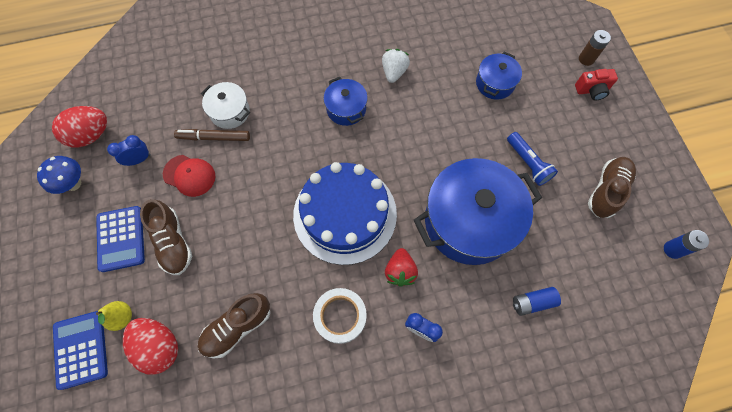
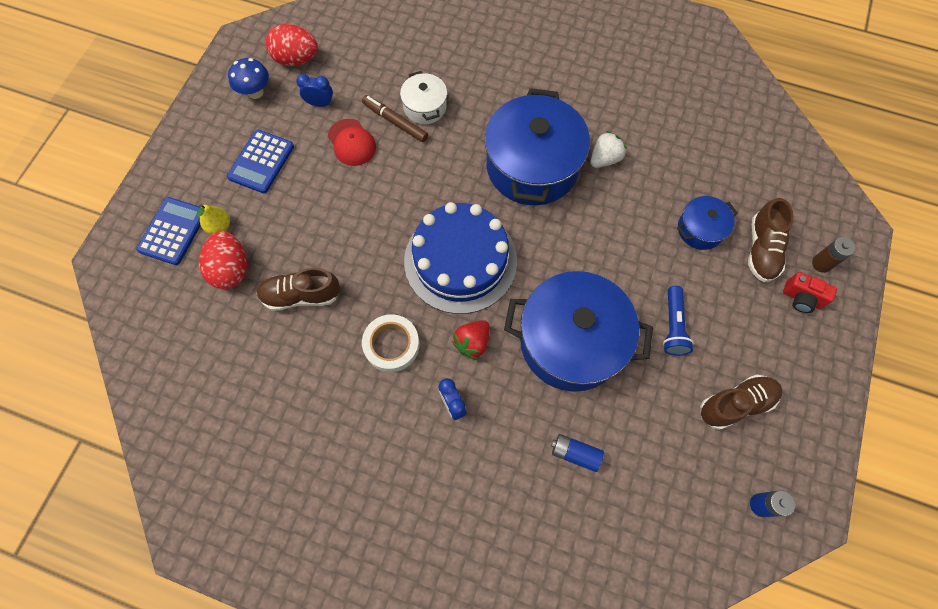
camera: 35 degrees right, 0 degrees up
brown shoe [140,199,192,275] -> brown shoe moved to [748,198,794,282]
blue pot [324,77,368,126] -> blue pot [484,88,590,205], size x2.07

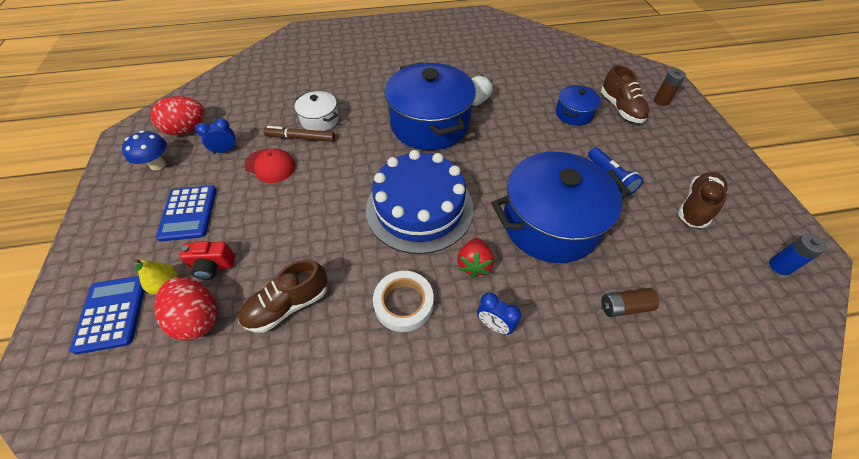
camera: 30 degrees left, 15 degrees down
blue battery [551,434,604,472] -> brown battery [602,288,659,317]
red camera [783,272,837,313] -> red camera moved to [179,241,235,280]

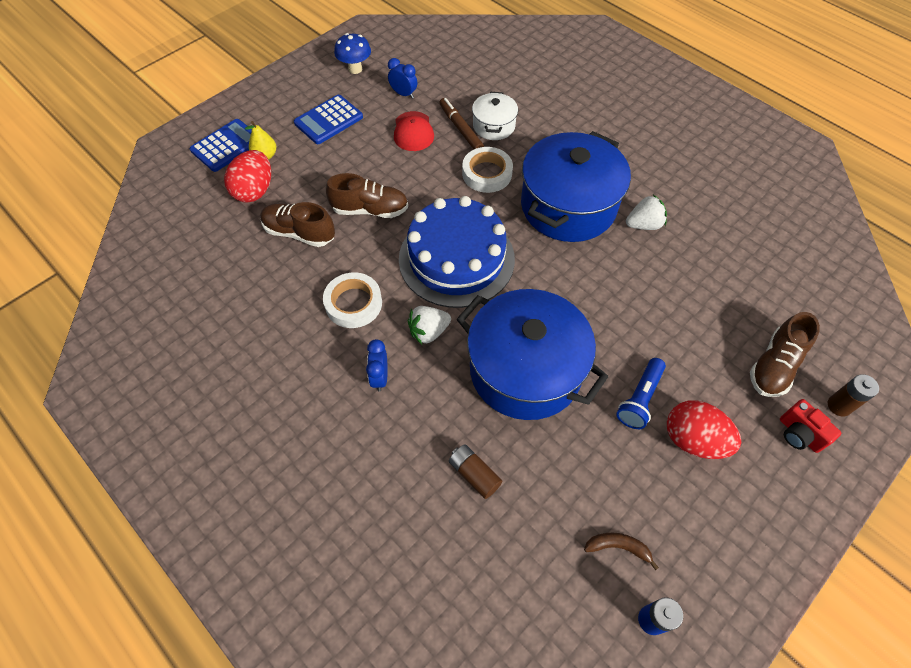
camera: 55 degrees right, 5 degrees up
red egg [150,96,204,135] -> red egg moved to [667,400,741,459]
red camera [179,241,235,280] -> red camera moved to [780,399,841,453]
red strawberry [457,238,494,278] -> white strawberry [408,306,451,344]
blue pot [556,85,601,126] -> none
brown shoe [678,172,728,228] -> brown shoe moved to [326,173,408,218]
none -> white tape [462,147,513,193]
none -> brown banana [584,532,659,570]

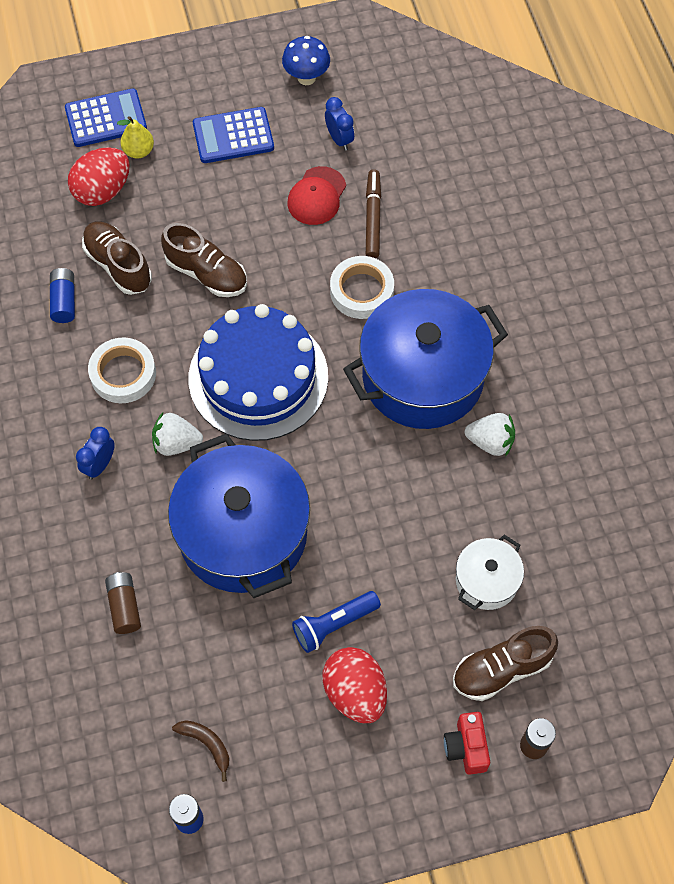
camera: 30 degrees right, 5 degrees up
white pot [472,92,518,140] -> white pot moved to [456,535,524,610]
none -> blue battery [50,268,75,323]

